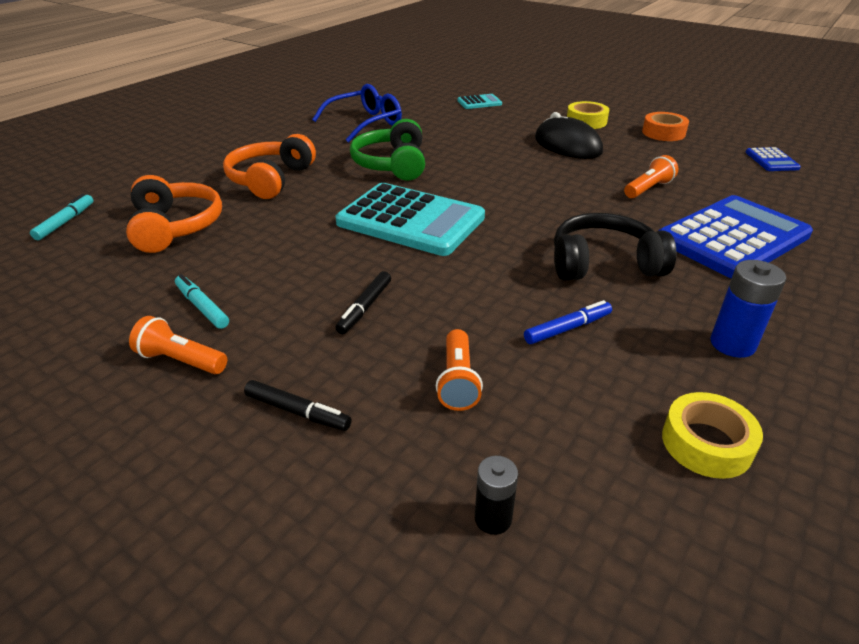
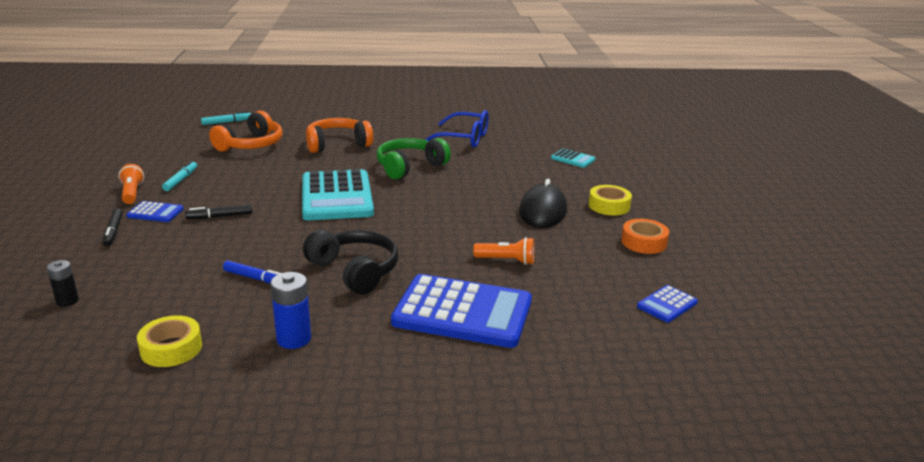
camera: 50 degrees right, 10 degrees down
orange flashlight [436,329,483,411] -> none
none -> blue calculator [126,201,184,222]

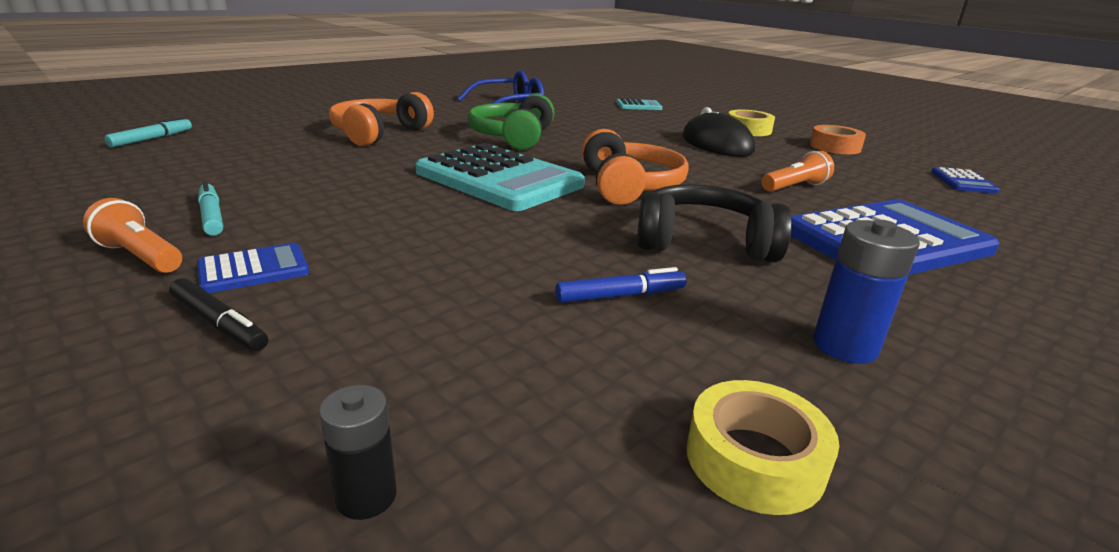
camera: 40 degrees left, 0 degrees up
black marker [185,204,252,219] -> none
orange headphones [209,111,282,152] -> orange headphones moved to [582,129,689,205]

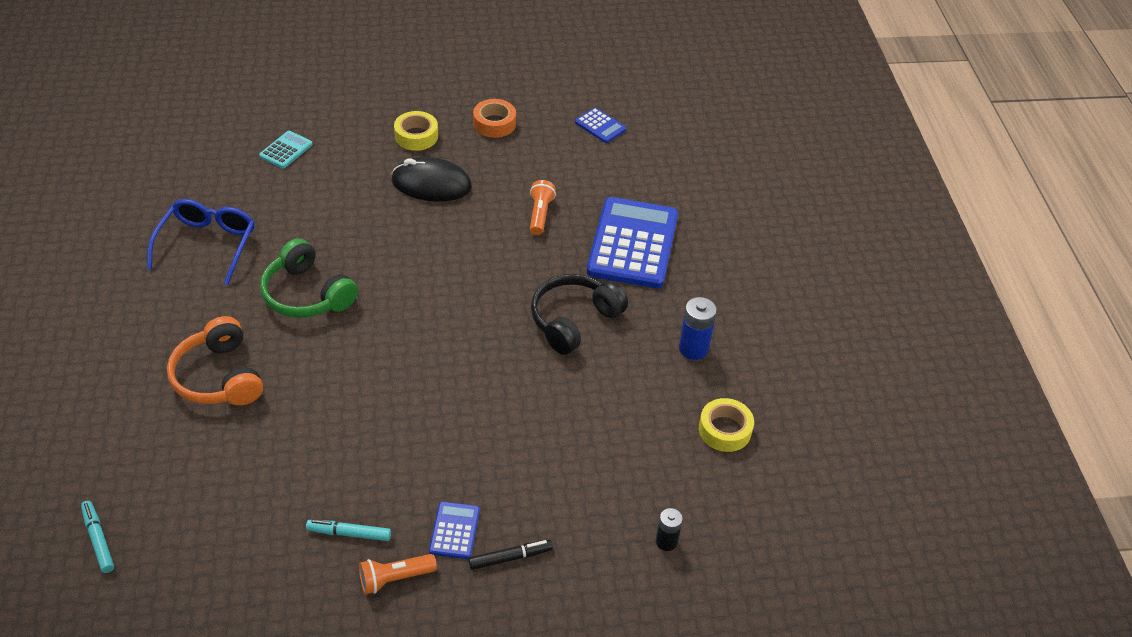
camera: 55 degrees left, 20 degrees up
turquoise calculator [415,143,585,211] -> none
blue marker [555,267,687,303] -> none
orange headphones [582,129,689,205] -> none

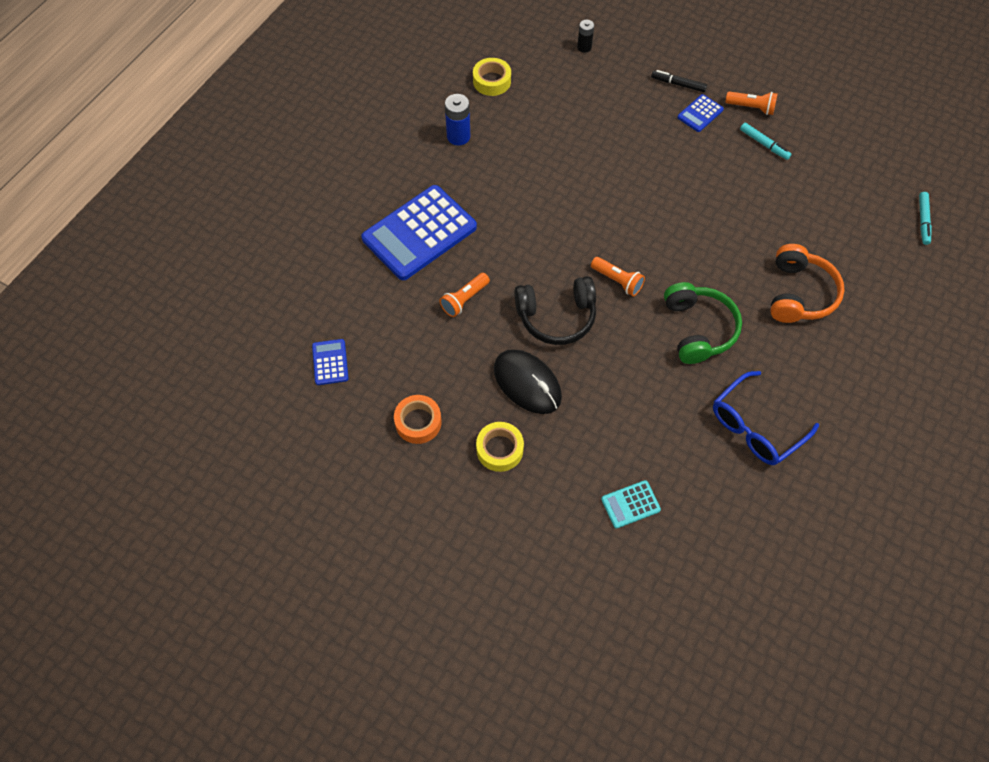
camera: 140 degrees left, 15 degrees up
black headphones [531,274,628,355] -> black headphones moved to [514,276,596,345]
none -> orange flashlight [591,257,645,297]

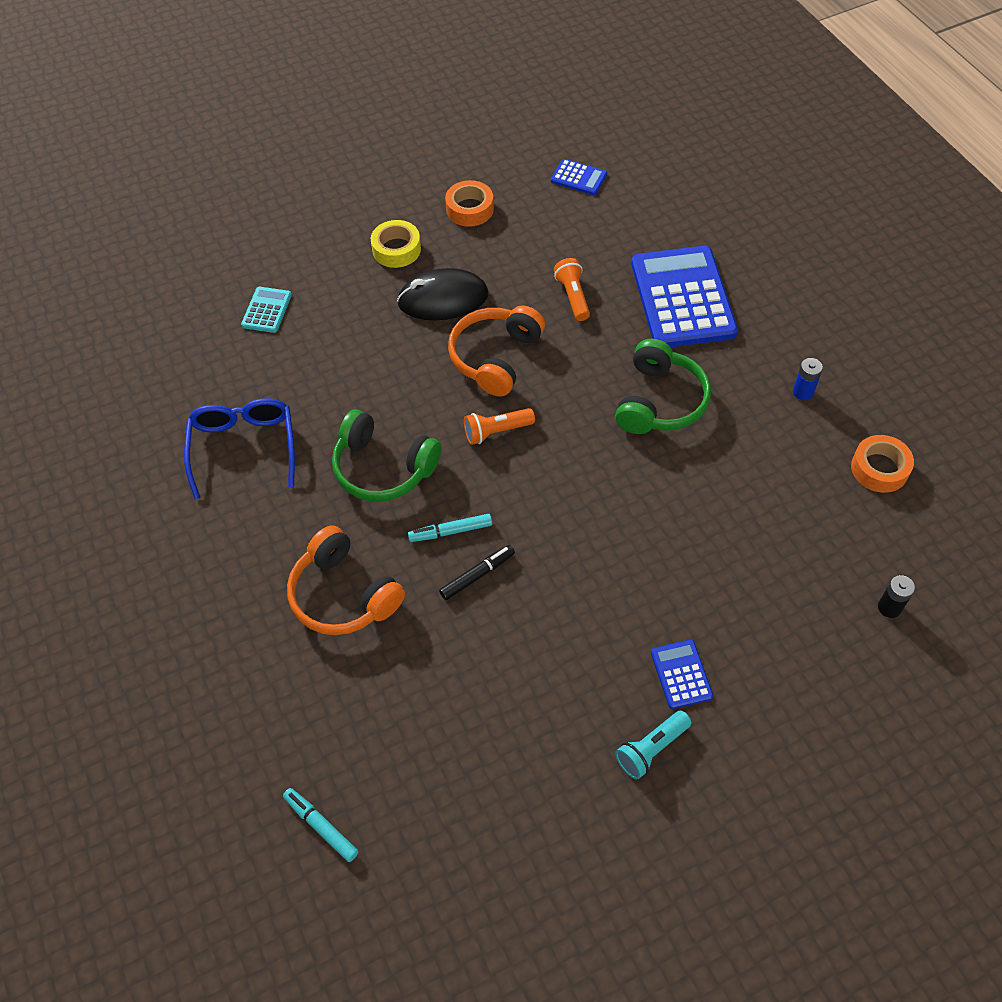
camera: 125 degrees right, 5 degrees down
blue battery [445,94,470,146] -> blue battery [793,358,823,400], size x0.65
yellow tape [473,58,511,96] -> orange tape [851,435,914,493]
black headphones [514,276,596,345] -> orange headphones [448,306,545,397]
black marker [651,70,707,92] -> black marker moved to [439,545,515,600]
orange flashlight [725,91,778,115] -> turquoise flashlight [615,710,691,779]
turquoise marker [740,123,792,160] -> turquoise marker moved to [408,514,492,542]
none -> green headphones [615,339,711,434]

